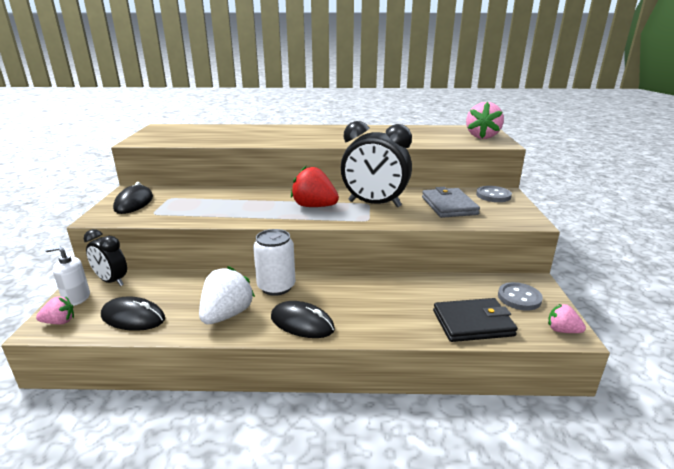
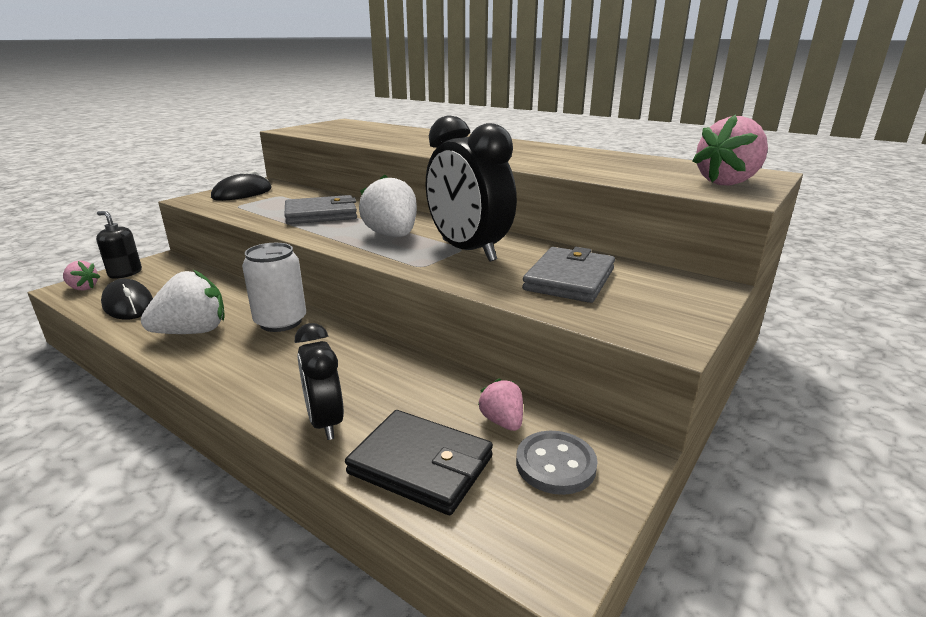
camera: 35 degrees right, 0 degrees up
white soap dispenser [45,246,90,306] -> black soap dispenser [96,211,142,279]
black clock [84,229,127,286] -> black clock moved to [295,323,344,440]
black mouse [271,301,335,338] -> none
red strawberry [291,166,339,207] -> white strawberry [359,174,417,237]
grey button [476,186,512,202] -> none
pink strawberry [548,304,586,333] -> pink strawberry moved to [478,379,523,431]
none -> grey wallet [284,195,357,224]

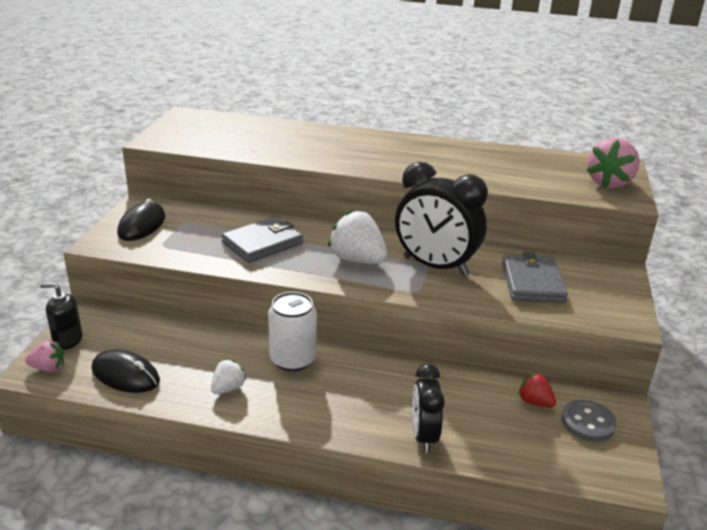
camera: 25 degrees left, 5 degrees up
white strawberry [141,270,225,334] -> white strawberry [211,359,247,394], size x0.55
black clock [295,323,344,440] -> black clock turned 45 degrees clockwise [412,364,445,453]
black wallet [345,410,493,515] -> none
pink strawberry [478,379,523,431] -> red strawberry [518,373,556,408]

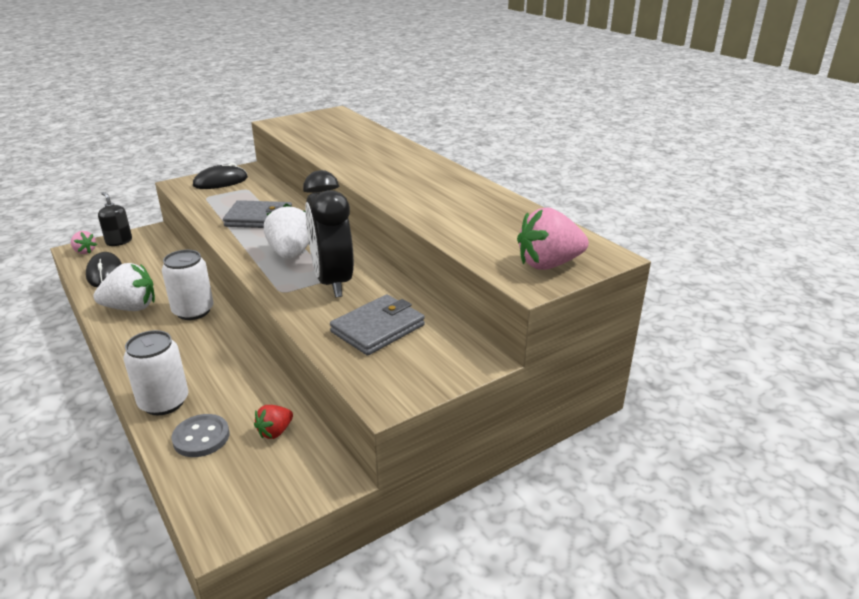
camera: 45 degrees right, 0 degrees up
white strawberry [211,359,247,394] -> white strawberry [93,263,155,311], size x1.83
black clock [412,364,445,453] -> white can [123,330,188,415]
red strawberry [518,373,556,408] -> red strawberry turned 135 degrees counterclockwise [254,405,293,439]
grey button [561,400,617,442] -> grey button moved to [171,414,229,457]

